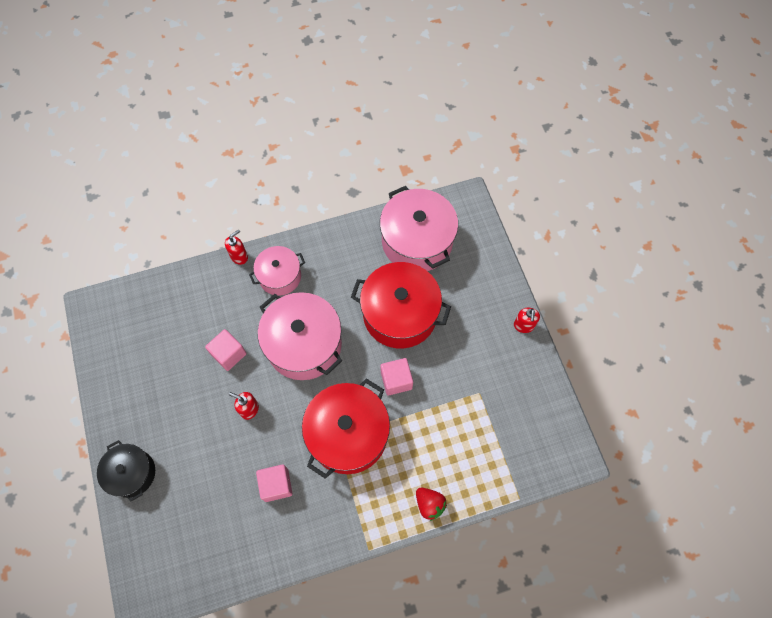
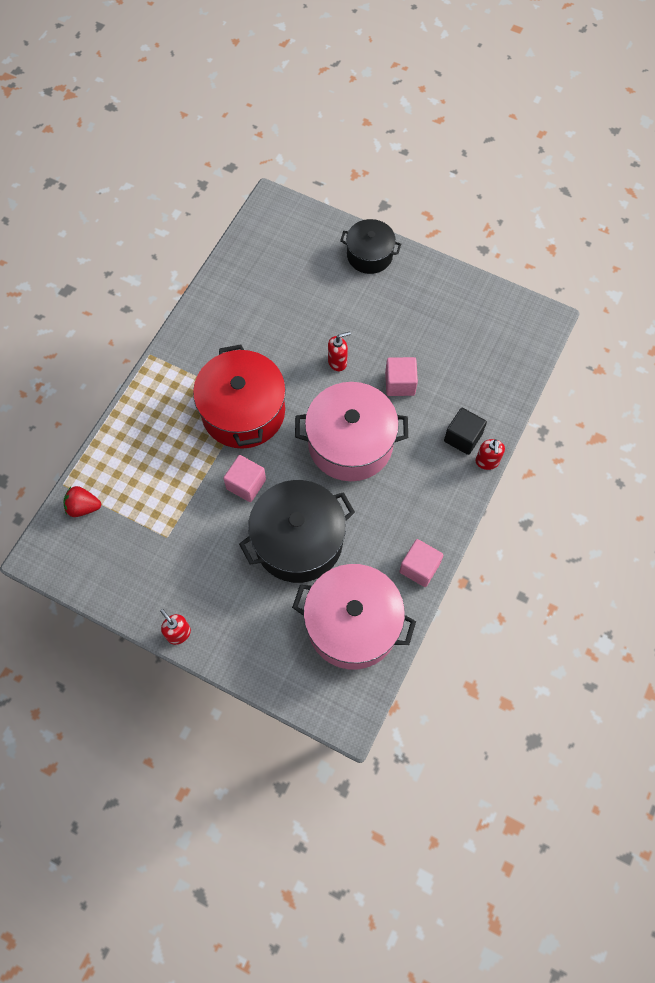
camera: 135 degrees right, 0 degrees up
pink pot [249,246,305,296] -> none
pink cube [256,464,293,502] -> pink cube moved to [399,539,444,587]
red pot [351,262,451,349] -> black pot [239,480,355,583]
red strawberry [416,488,447,521] -> red strawberry moved to [63,486,101,517]
none -> black cube [444,408,487,455]

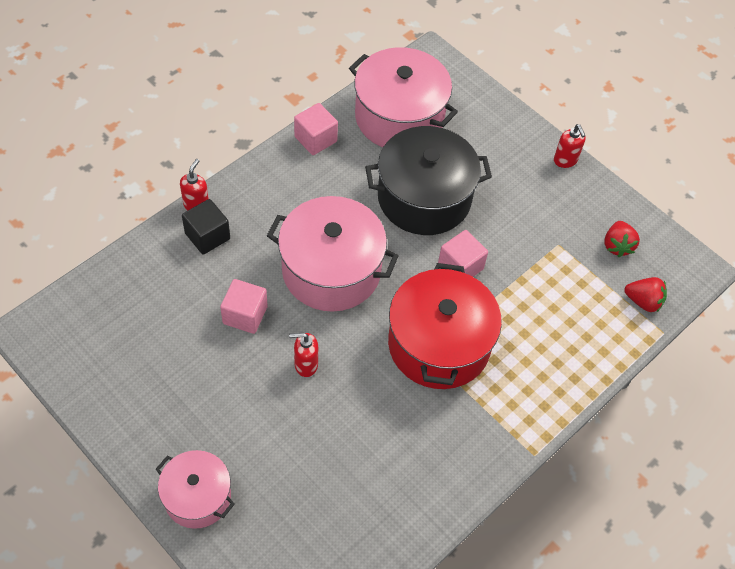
camera: 165 degrees left, 10 degrees down
black pot [340,219,401,274] -> pink pot [156,450,235,529]
none -> red strawberry [604,221,640,257]

